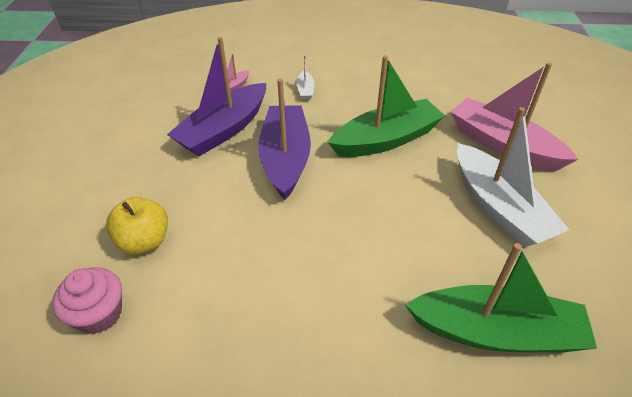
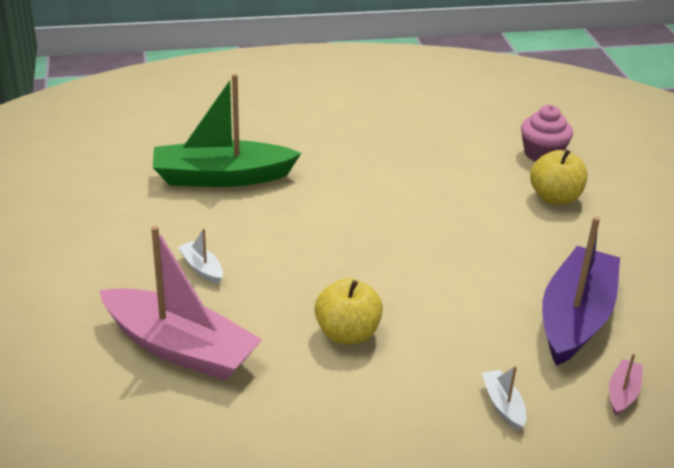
camera: 165 degrees right, 10 degrees down
purple boat [258,79,311,200] -> none
green boat [328,56,445,157] -> yellow apple [315,278,383,344]
white boat [457,107,569,247] -> white boat [178,228,223,284], size x0.41

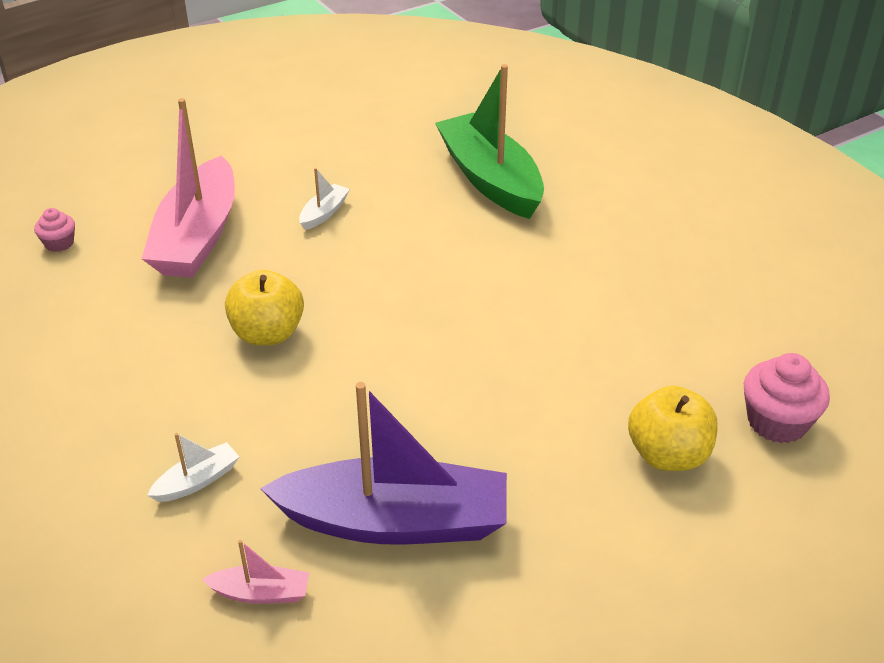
camera: 70 degrees right, 5 degrees up
none -> pink cupcake [34,208,75,252]

